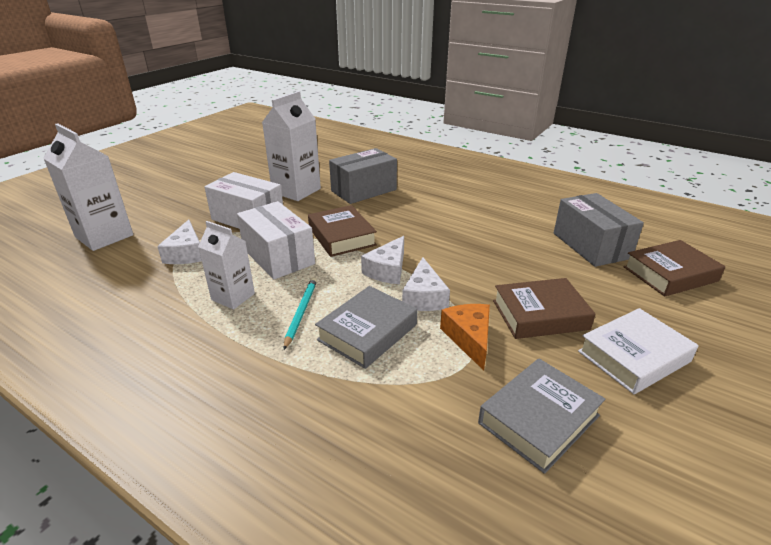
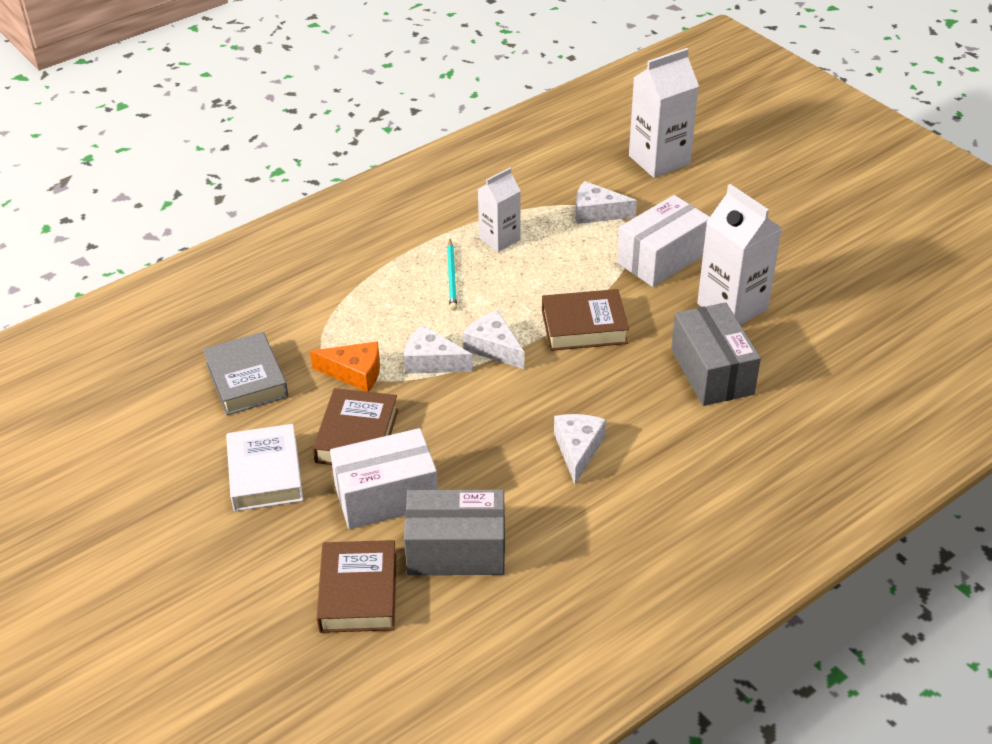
camera: 110 degrees right, 10 degrees up
white box [237,201,315,279] -> white box moved to [330,428,438,529]
turquoise pencil [284,277,317,350] -> turquoise pencil turned 60 degrees clockwise [447,239,457,310]
grey book [315,286,417,369] -> none
none -> white cheese [554,414,606,484]

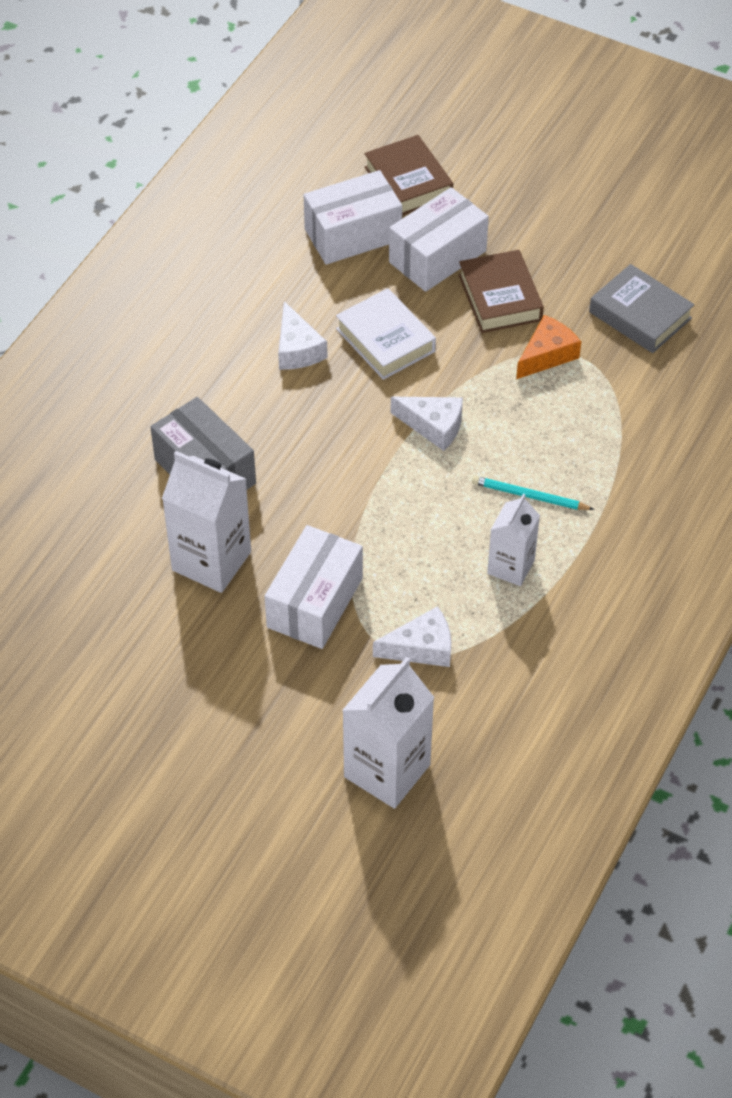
camera: 155 degrees right, 10 degrees up
white book [226,424,303,511] -> white book moved to [336,288,436,380]
orange cheese [310,341,380,392] -> orange cheese turned 150 degrees clockwise [516,315,581,379]
white cheese [404,325,473,374] -> none
grey box [404,490,505,575] -> white box [304,170,402,265]
turquoise pencil [447,239,457,310] -> turquoise pencil turned 45 degrees counterclockwise [472,476,595,510]
brown book [542,289,629,351] -> none

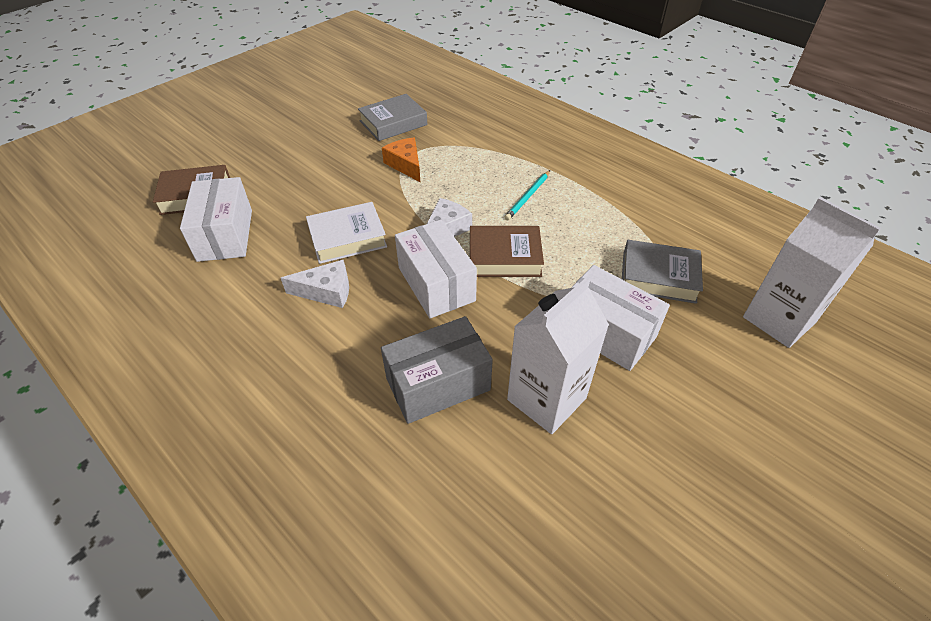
camera: 75 degrees left, 5 degrees down
white cheese [373,606,451,667] -> grey book [622,240,703,304]
white box [389,187,489,292] -> white box moved to [395,220,477,318]
brown book [458,250,544,333] -> brown book moved to [470,226,544,277]
white carton [487,494,540,586] -> none

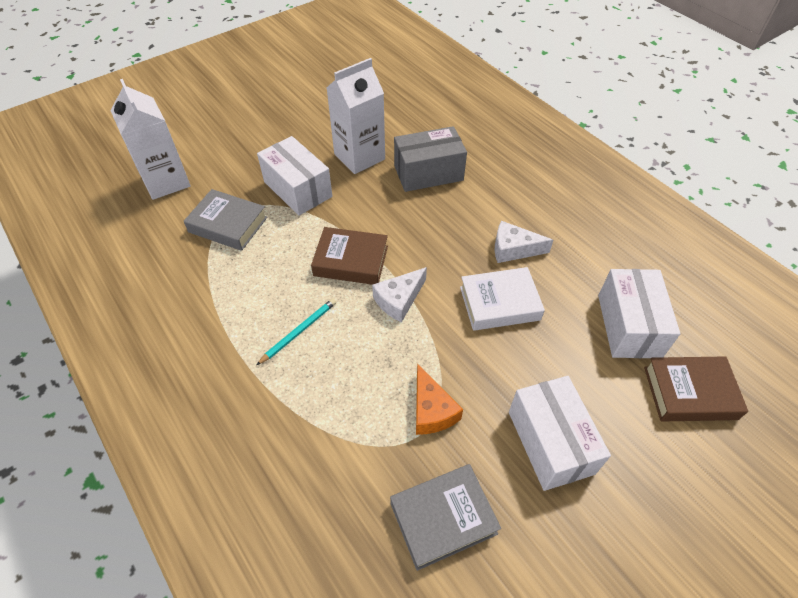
camera: 170 degrees left, 5 degrees up
white box [395,220,477,318] -> white box moved to [509,376,611,491]

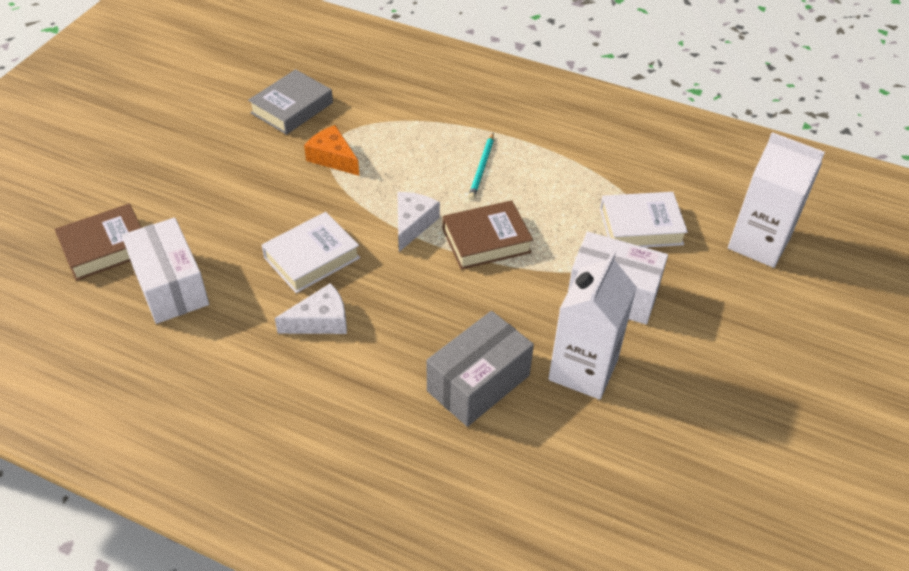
camera: 150 degrees right, 5 degrees down
grey book [184,189,267,251] -> white book [600,192,688,248]
white box [509,376,611,491] -> none

